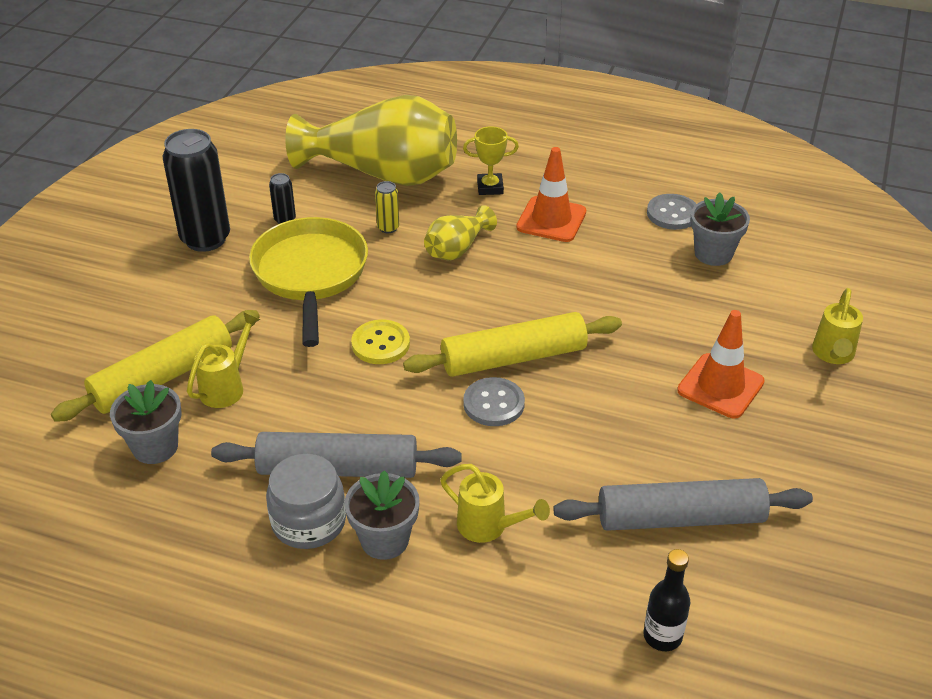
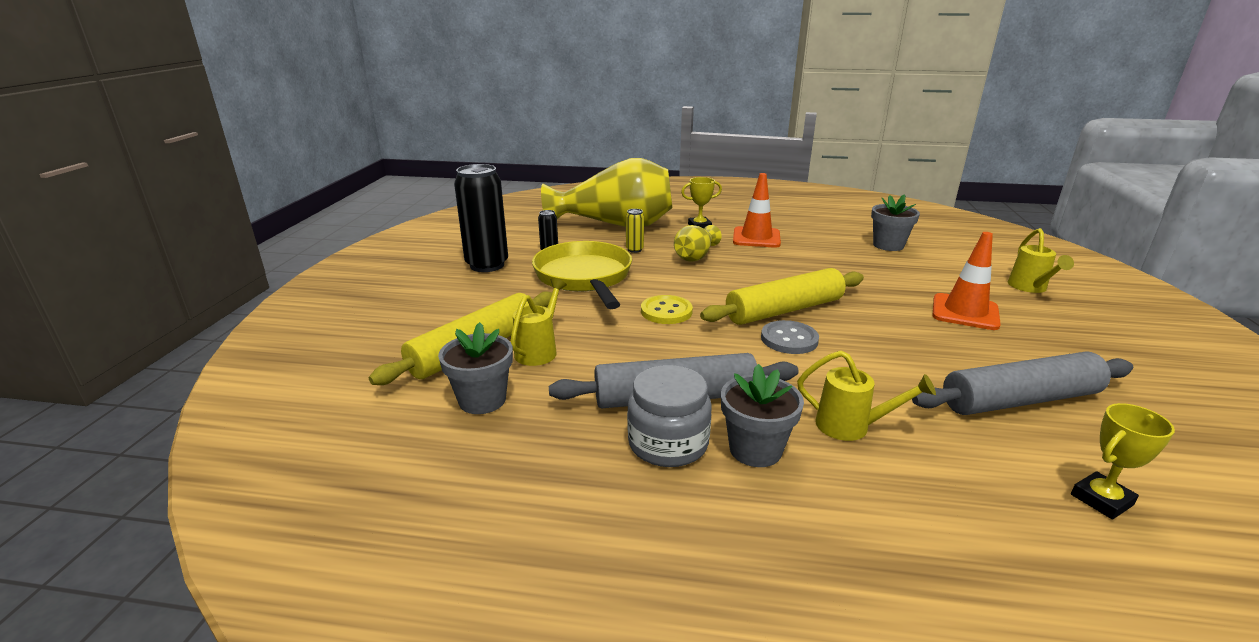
camera: 10 degrees left, 15 degrees down
black bottle [643,549,690,651] -> yellow trophy [1071,403,1175,520]
grey button [647,194,696,230] -> none

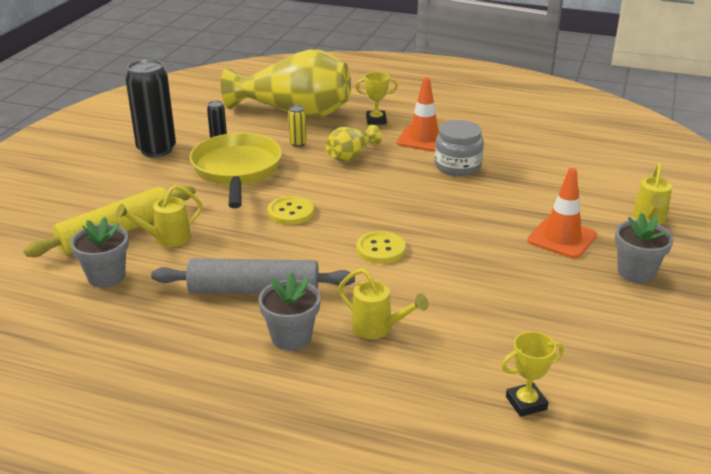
camera: 10 degrees right, 5 degrees up
yellow watering can [510,278,567,366] -> yellow watering can turned 150 degrees counterclockwise [115,185,203,247]
grey jar [627,365,712,467] -> grey jar moved to [435,120,484,176]
yellow rolling pin [700,268,864,325] -> none
grey button [761,320,819,354] -> yellow button [356,231,406,263]
grey flower pot [871,194,920,251] -> grey flower pot moved to [615,213,674,283]
grey rolling pin [912,351,1133,415] -> none

